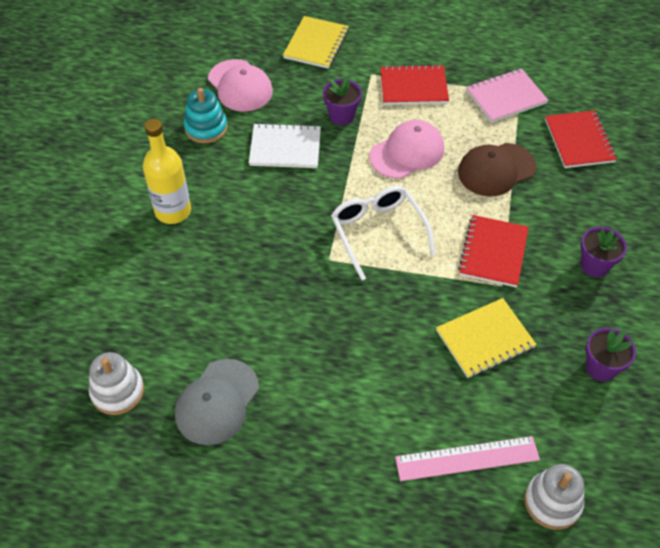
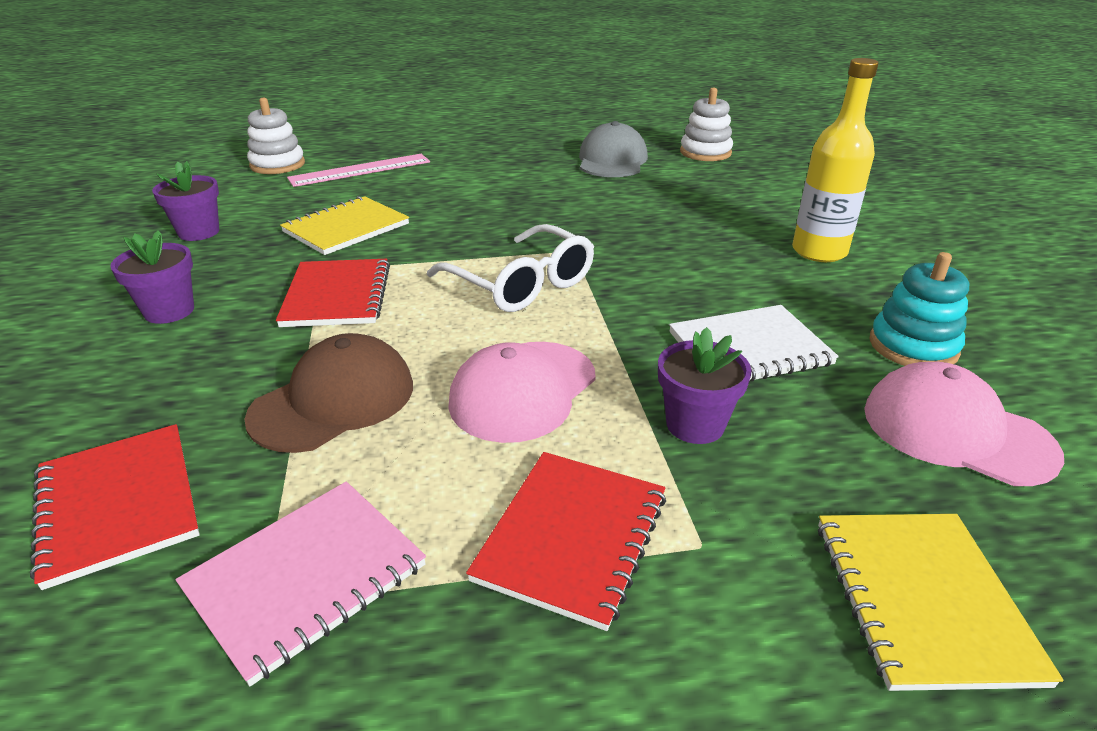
camera: 160 degrees right, 20 degrees down
red notebook [380,64,449,105] -> red notebook turned 45 degrees counterclockwise [466,452,666,631]

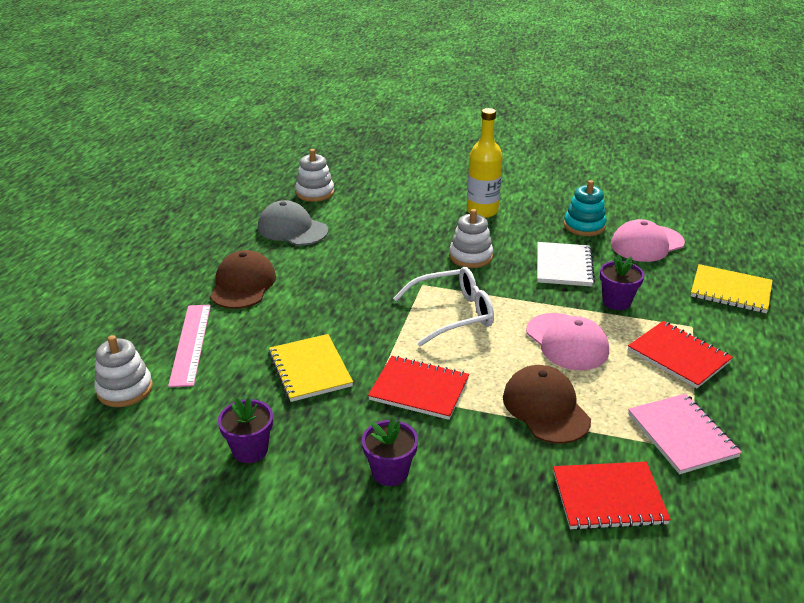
camera: 65 degrees left, 0 degrees up
none -> brown cap [210,250,276,309]
none -> white stacking toy [449,209,493,268]

